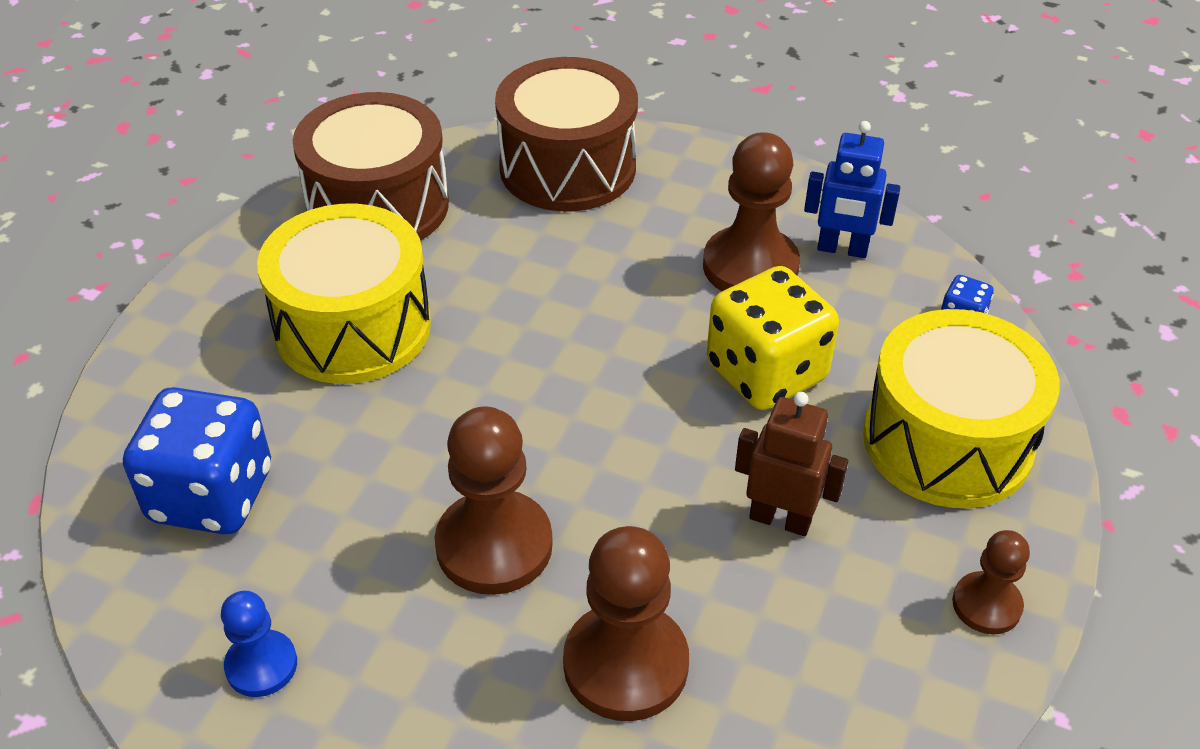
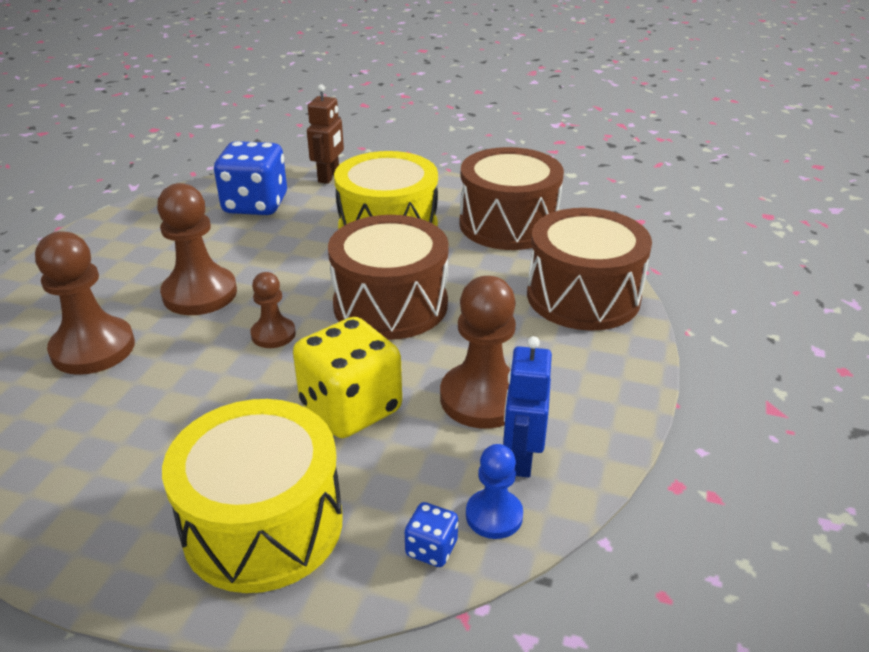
camera: 85 degrees right, 10 degrees down
blue pawn [221,591,297,697] -> blue pawn moved to [466,444,523,539]
brown robot [735,392,848,536] -> brown robot moved to [307,84,344,184]
brown pawn [952,530,1030,634] -> brown pawn moved to [251,272,296,348]
none -> brown drum [328,215,449,340]

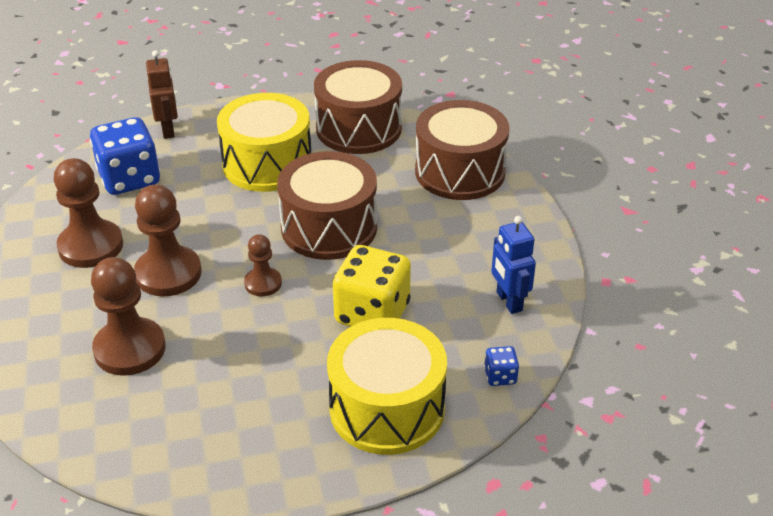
camera: 30 degrees left, 5 degrees up
brown pawn [440,276,516,428] -> brown pawn moved to [54,158,123,268]
blue pawn [466,444,523,539] -> none

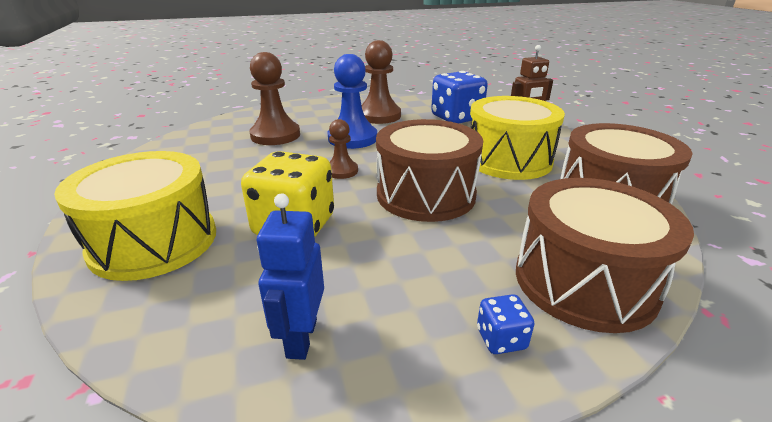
camera: 85 degrees right, 10 degrees down
brown pawn [134,185,201,296] -> blue pawn [328,54,377,149]
blue dice [484,346,519,386] -> blue dice moved to [477,294,535,354]
blue robot [491,216,536,314] -> blue robot turned 60 degrees counterclockwise [257,194,324,360]

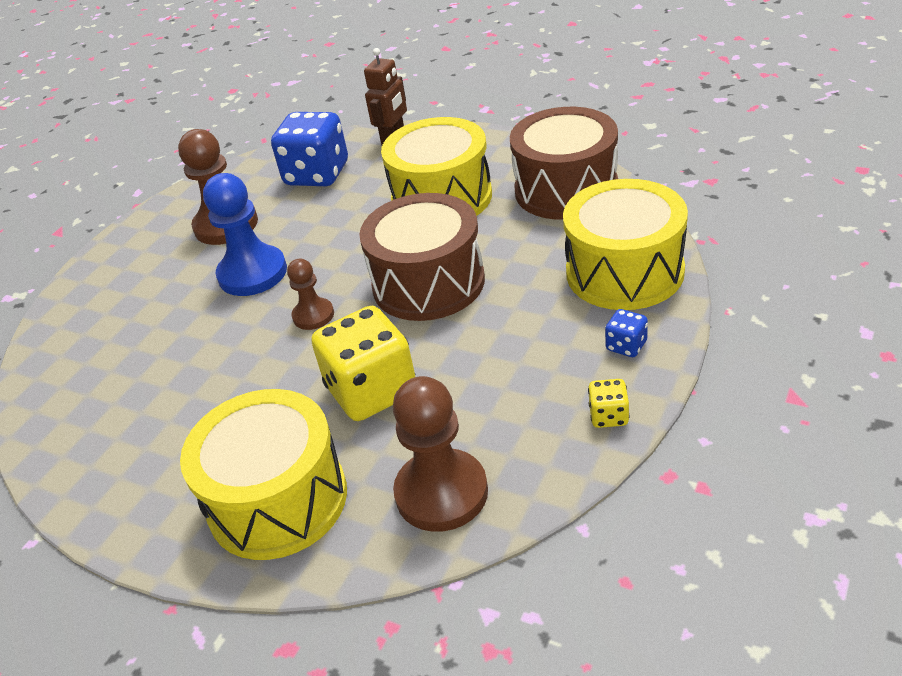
camera: 40 degrees left, 10 degrees up
brown pawn [249,52,300,145] -> brown pawn moved to [393,376,488,532]
blue robot [257,194,324,360] -> none
brown drum [516,178,694,333] -> yellow drum [563,179,688,310]
none -> yellow dice [588,379,629,428]

